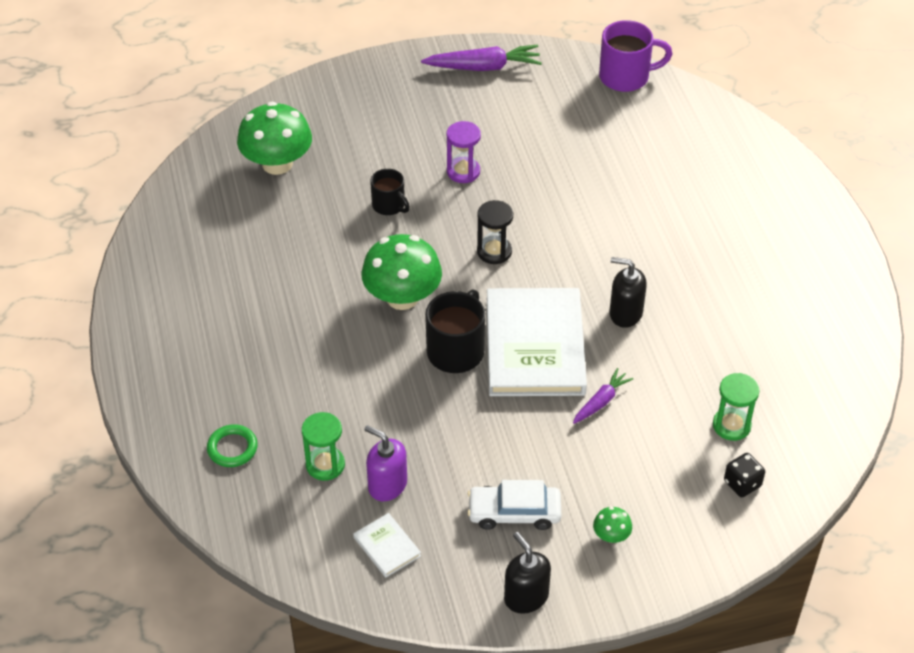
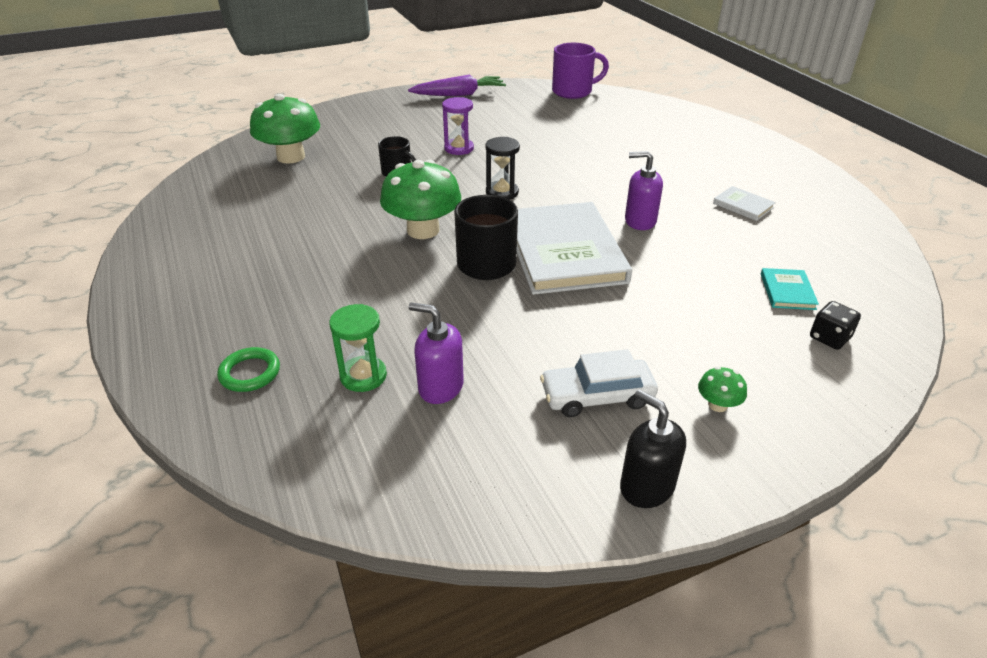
camera: 10 degrees left, 10 degrees down
white book [353,513,421,577] -> white book moved to [713,186,776,221]
purple carrot [573,368,633,424] -> none
black soap dispenser [610,257,647,328] -> purple soap dispenser [625,151,663,230]
green hourglass [713,373,759,441] -> turquoise book [761,268,819,310]

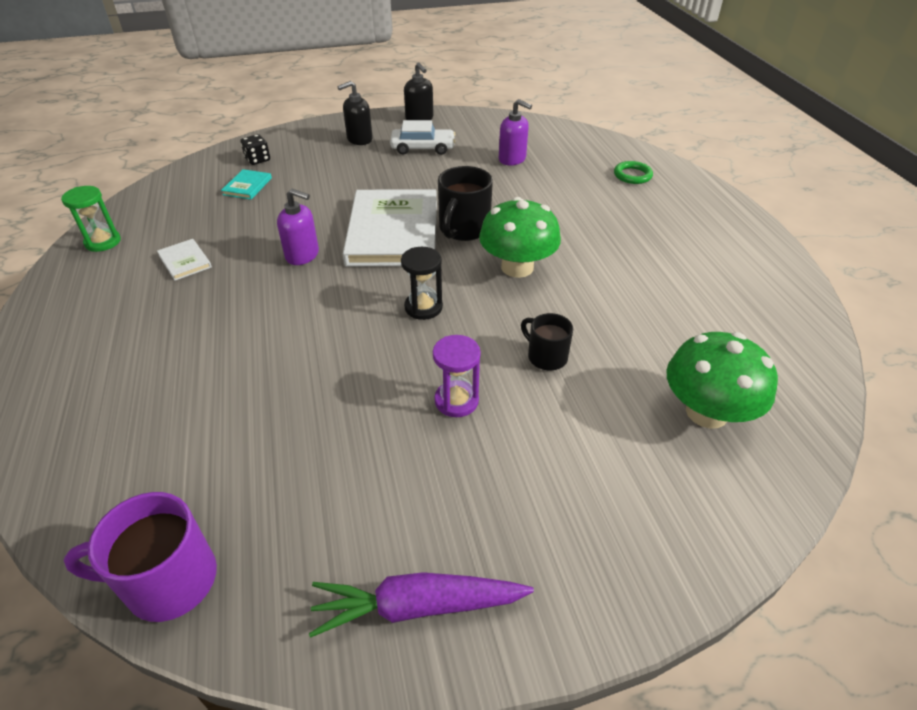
camera: 170 degrees left, 5 degrees up
green hourglass [329,304,387,392] -> green hourglass moved to [61,186,121,252]
green mushroom [698,367,747,412] -> black soap dispenser [337,81,373,145]

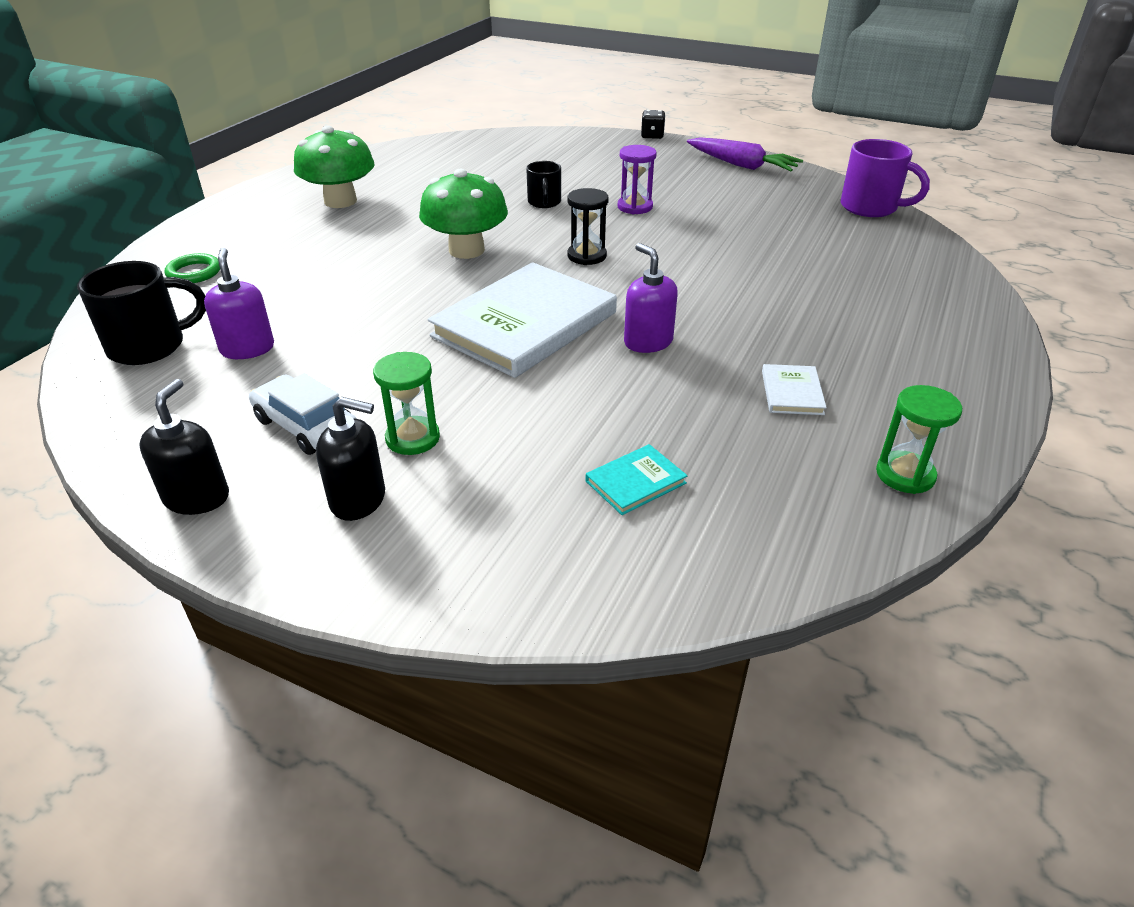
camera: 140 degrees left, 5 degrees down
black dice [240,134,270,165] -> black dice moved to [641,110,665,139]
black mug [438,166,493,241] -> black mug moved to [77,261,206,365]
green mushroom [666,332,778,429] -> green mushroom moved to [294,126,375,208]
none -> green hourglass [373,352,440,455]

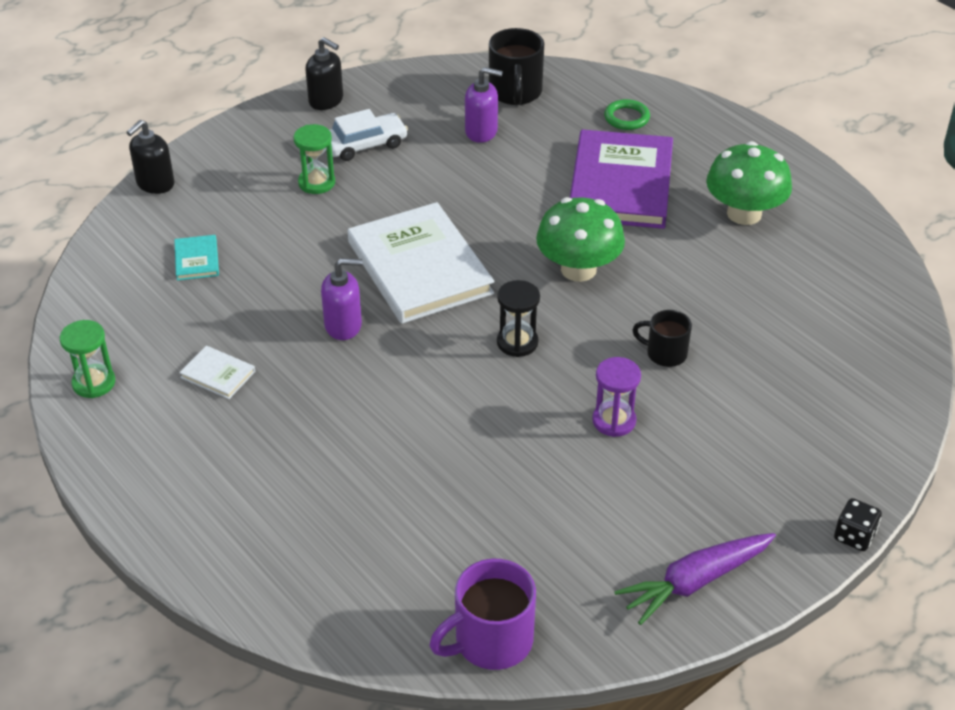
camera: 115 degrees right, 5 degrees up
black soap dispenser [316,397,385,521] -> black soap dispenser moved to [127,120,174,194]
none -> purple book [570,129,673,229]

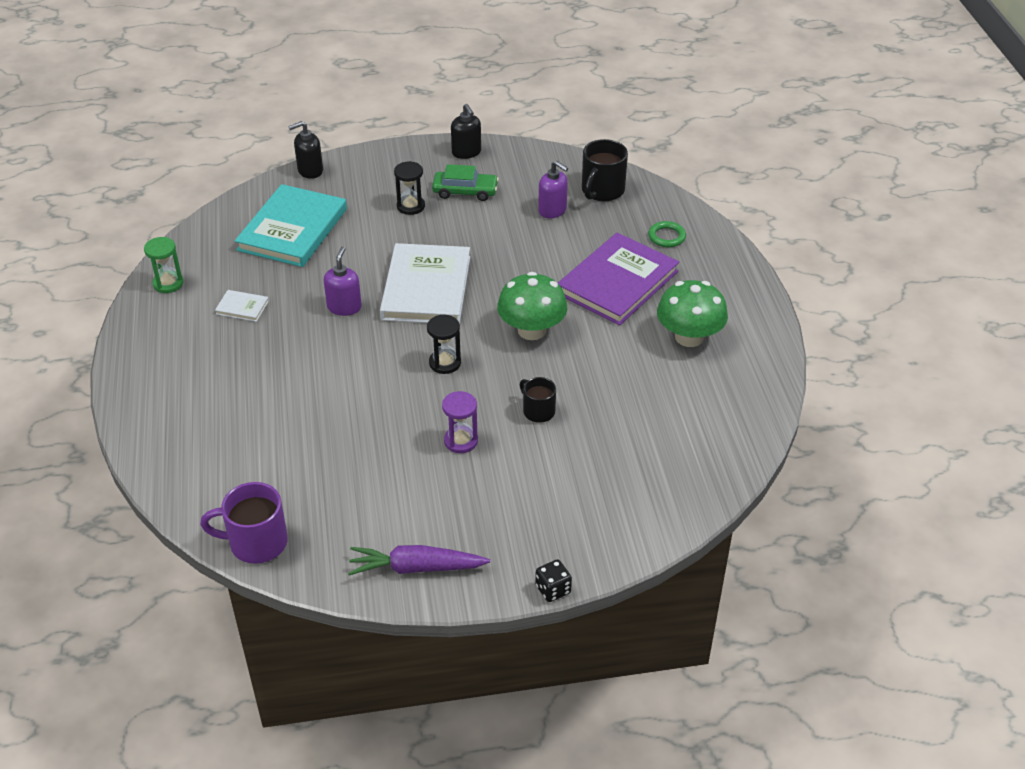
camera: 30 degrees right, 0 degrees up
turquoise book [174,235,219,281] -> turquoise book [235,184,347,267], size x2.41
white book [179,346,255,399] -> white book turned 45 degrees counterclockwise [215,290,269,322]
green hourglass [293,124,335,194] -> black hourglass [394,161,425,215]
purple soap dispenser [321,258,362,340] -> purple soap dispenser turned 105 degrees counterclockwise [323,247,362,316]
white car [329,109,408,161] -> green car [432,164,499,201]

